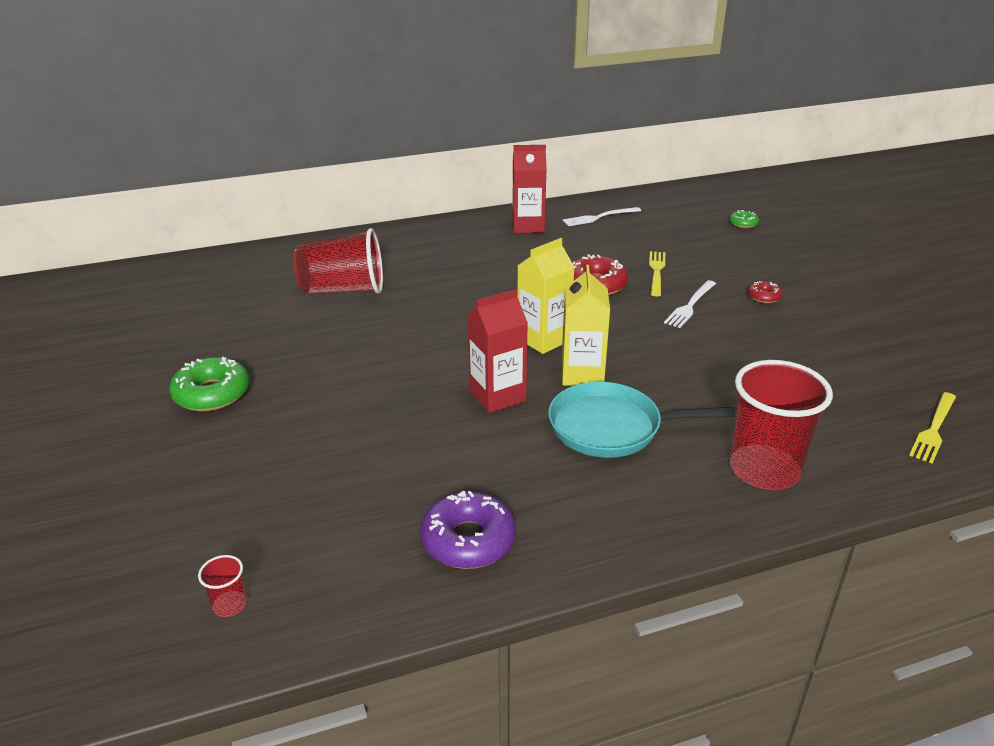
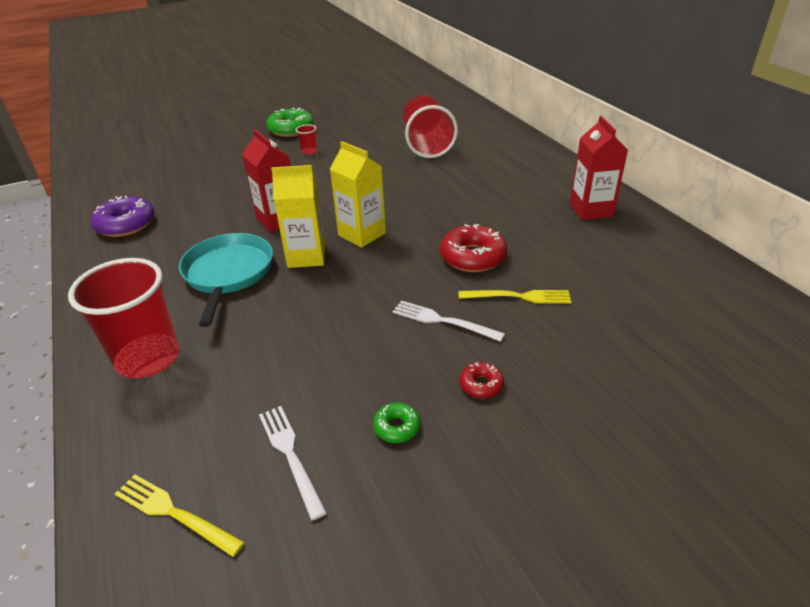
camera: 85 degrees right, 5 degrees up
red cup [198,555,247,617] -> red cup moved to [296,124,317,155]
white fork [562,207,641,226] -> white fork moved to [259,406,327,520]
green donut [729,210,759,228] -> green donut moved to [373,402,420,443]

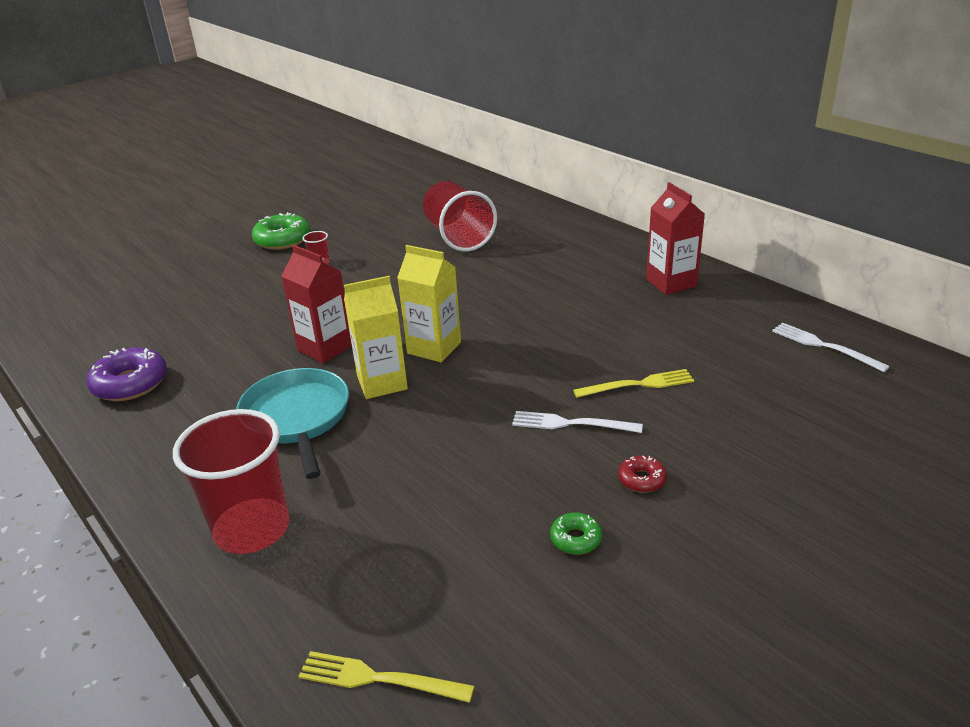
camera: 15 degrees left, 5 degrees down
white fork [259,406,327,520] -> white fork moved to [772,322,890,372]
red donut [440,224,507,272] -> none

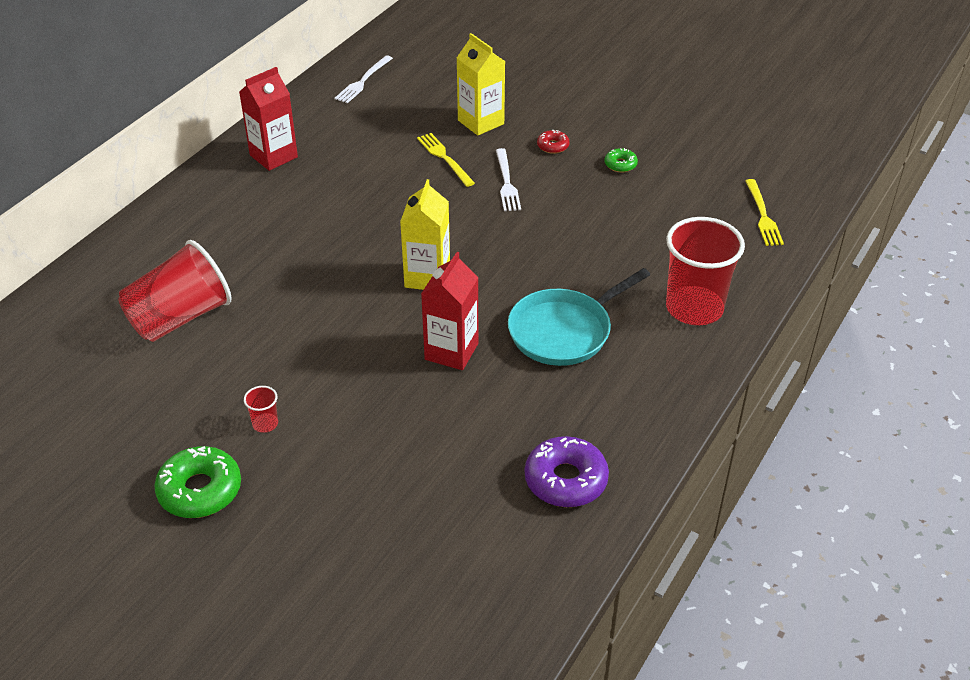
camera: 110 degrees left, 10 degrees up
yellow carton [344,276,408,399] -> yellow carton moved to [457,33,506,136]

